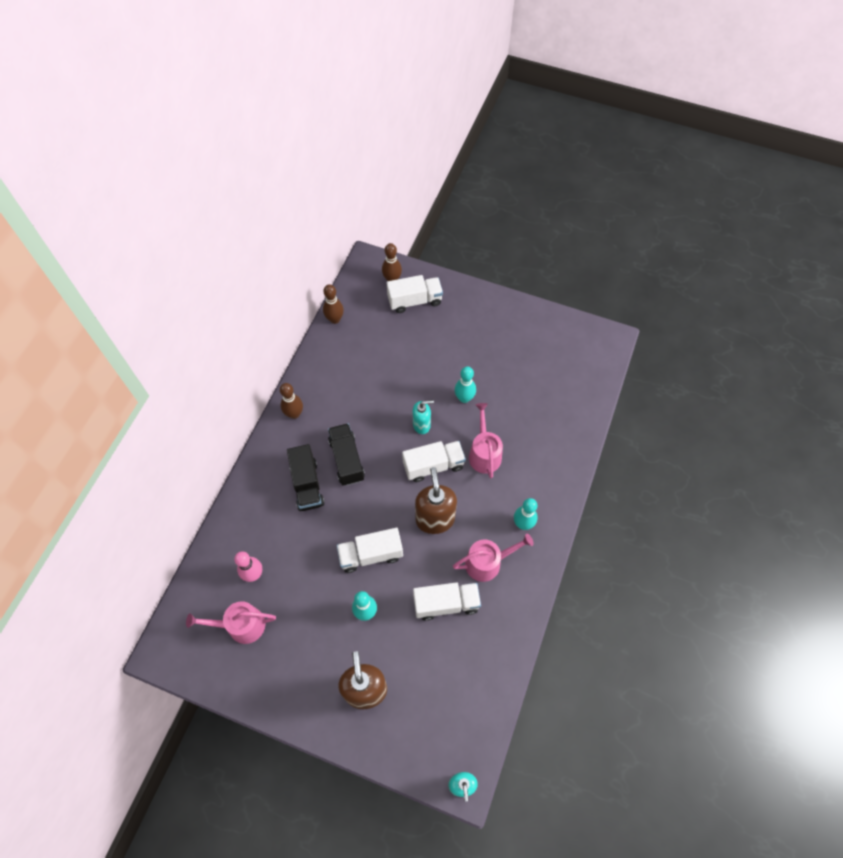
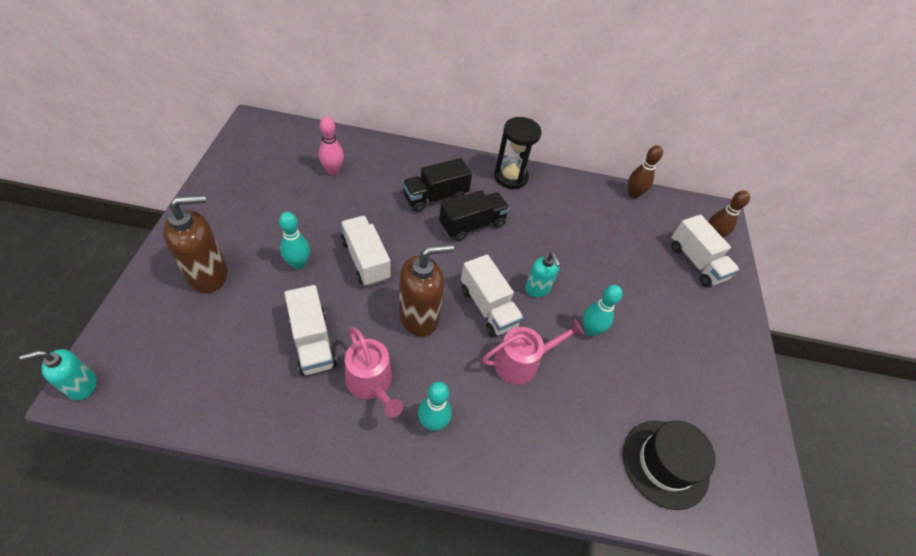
camera: 70 degrees right, 10 degrees down
pink watering can [186,601,276,644] -> none
brown bowling pin [280,383,303,419] -> black hourglass [494,117,542,189]
none -> black hat [623,420,716,510]

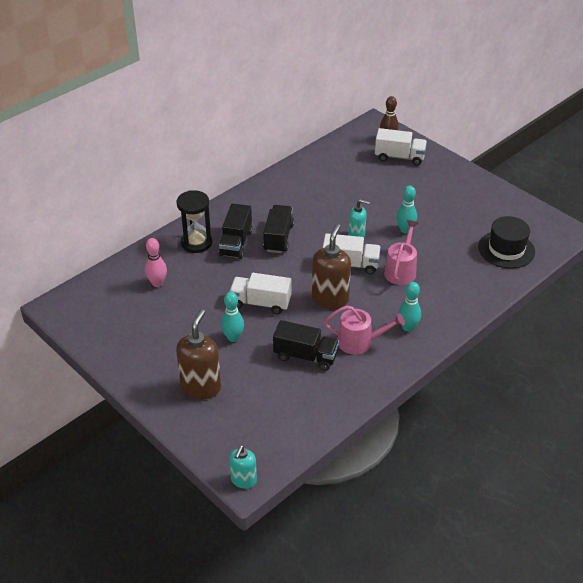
camera: 45 degrees left, 10 degrees down
white truck [284,285,337,376] -> black truck [273,320,339,371]
black hourglass [494,117,542,189] -> black hourglass moved to [176,190,212,253]
brown bowling pin [628,145,663,198] -> none

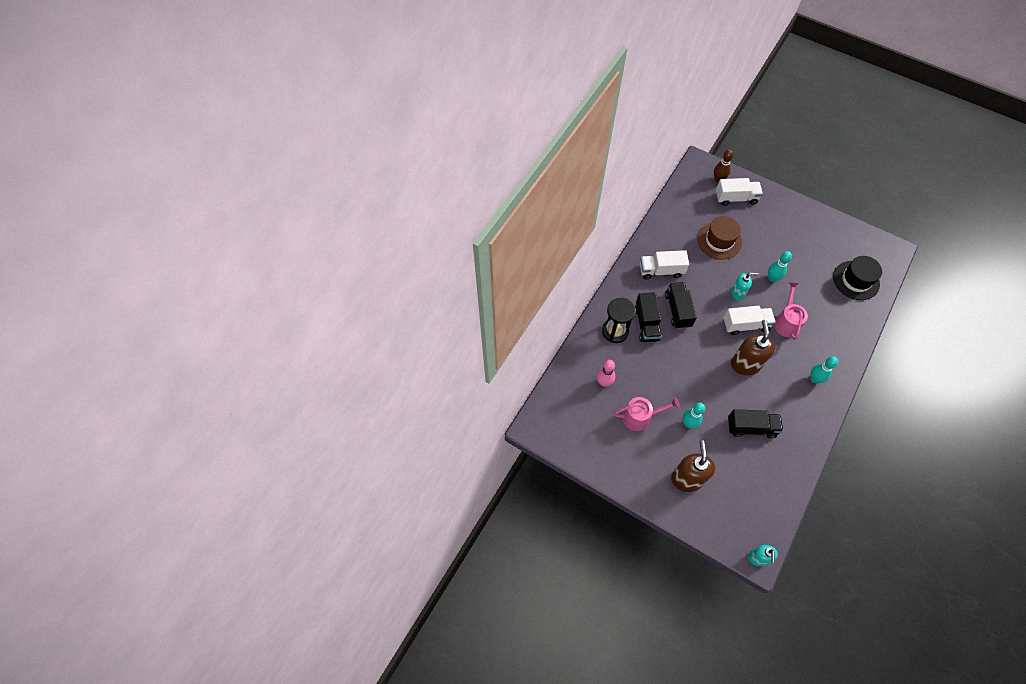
camera: 15 degrees left, 20 degrees up
white truck [229,273,291,314] -> white truck moved to [640,250,689,280]
pink watering can [324,305,405,355] -> pink watering can moved to [614,397,680,431]
none -> brown hat [697,216,742,260]

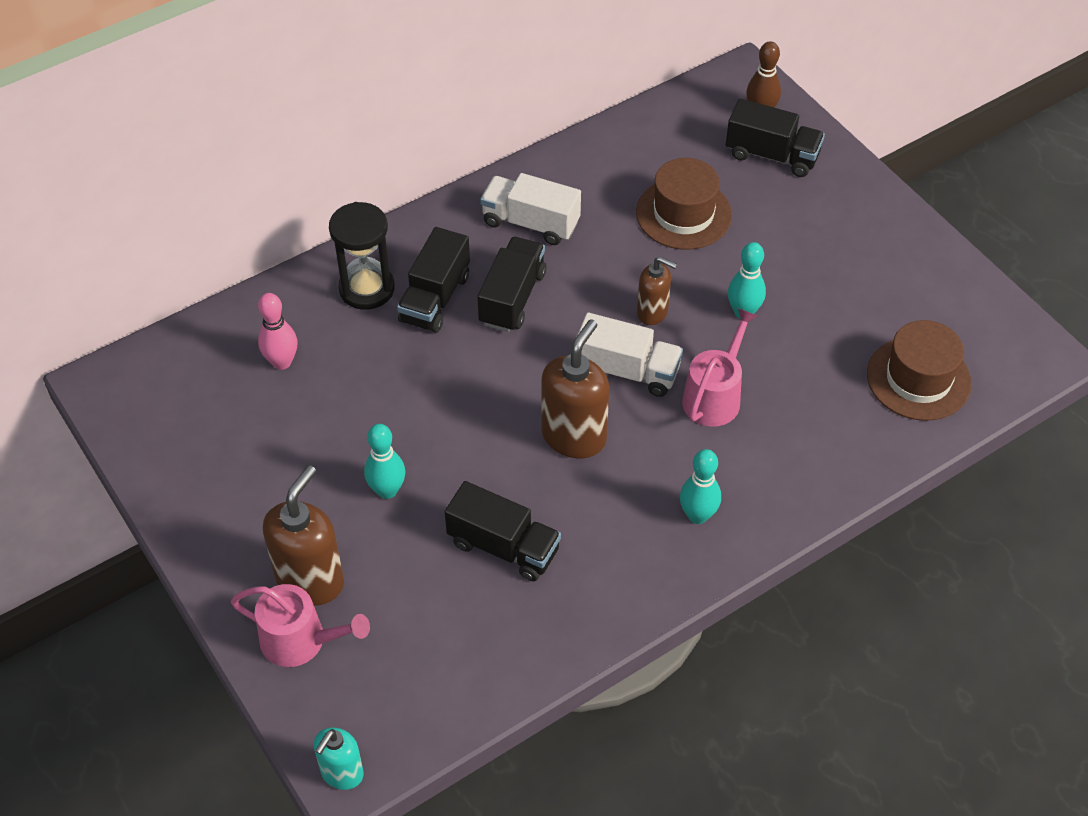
camera: 25 degrees right, 10 degrees down
pink watering can [614,397,680,431] -> pink watering can moved to [231,584,370,667]
white truck [716,178,763,206] -> black truck [726,99,825,177]
turquoise soap dispenser [731,272,759,300] -> brown soap dispenser [637,256,677,325]
black hat [833,256,882,300] -> brown hat [867,320,972,421]

